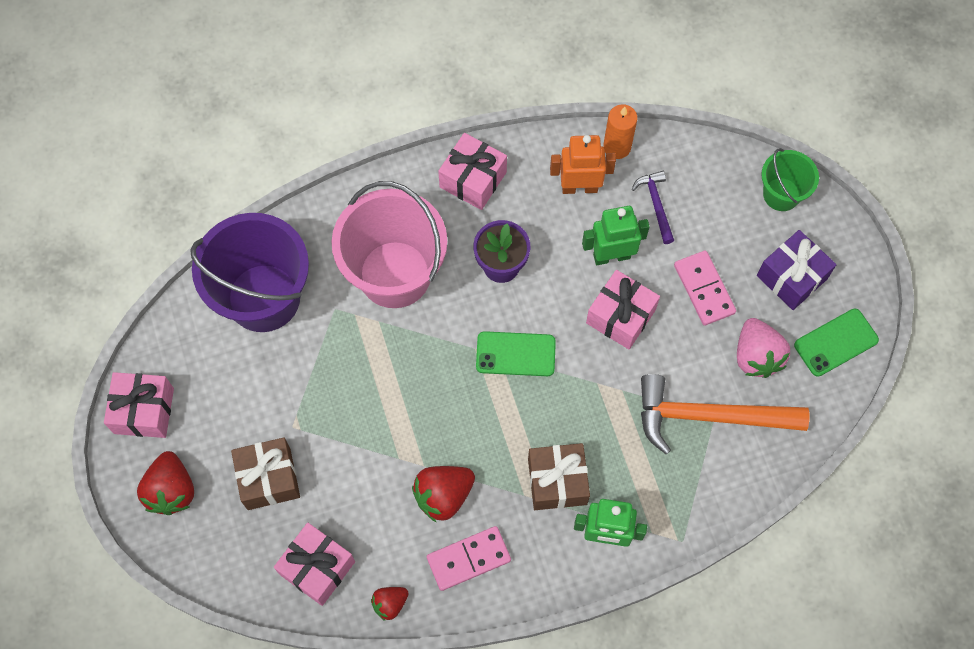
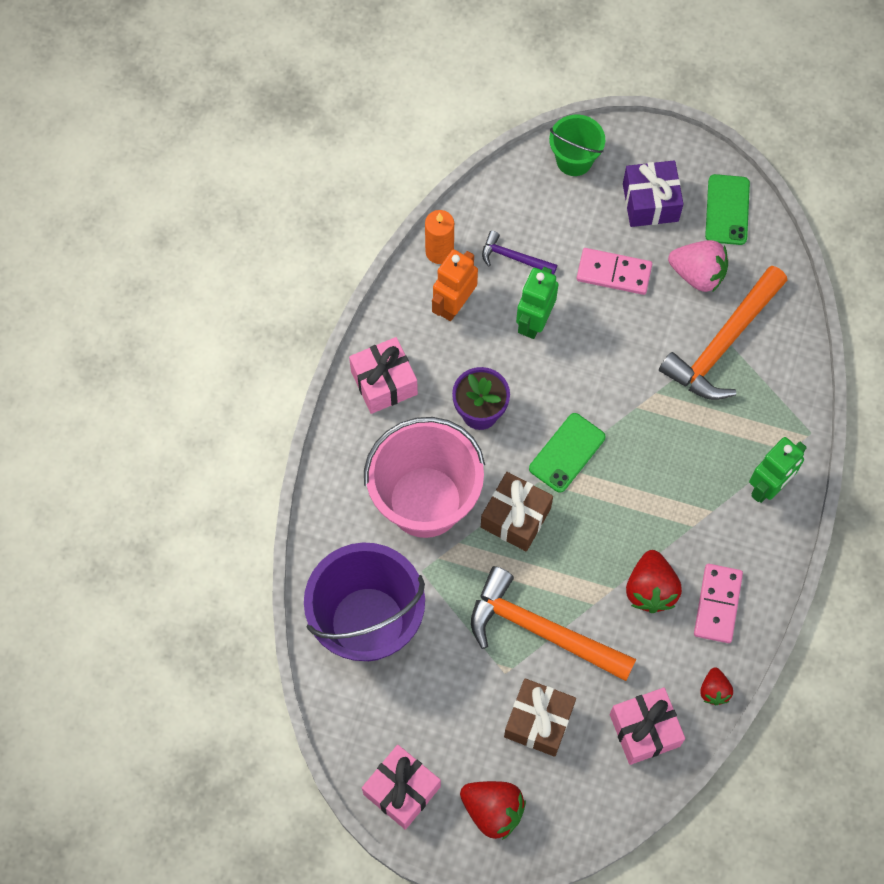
camera: 55 degrees left, 0 degrees up
brown gift [528,443,590,510] -> brown gift moved to [481,472,553,552]
pink gift [586,270,660,349] -> none
none -> orange hammer [471,566,636,681]

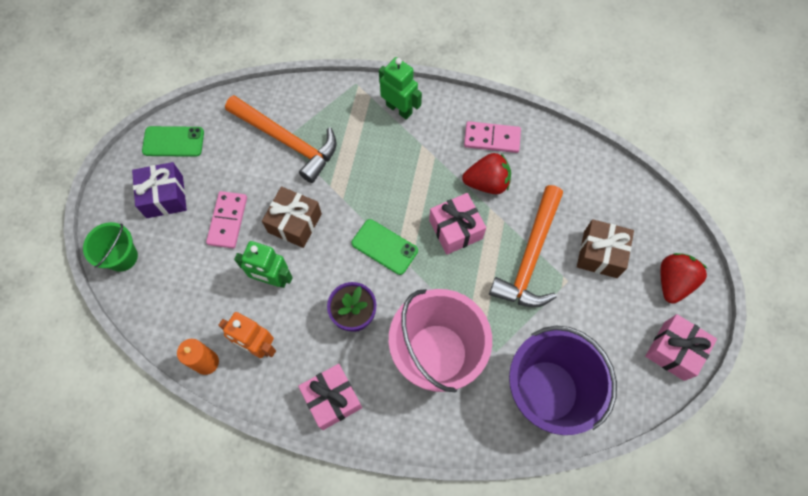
camera: 95 degrees left, 0 degrees up
brown gift [481,472,553,552] -> brown gift moved to [262,186,322,248]
purple hammer [482,231,557,275] -> none
pink gift [610,687,685,765] -> pink gift moved to [429,193,486,255]
pink strawberry [668,240,728,292] -> none
red strawberry [700,668,733,705] -> none

